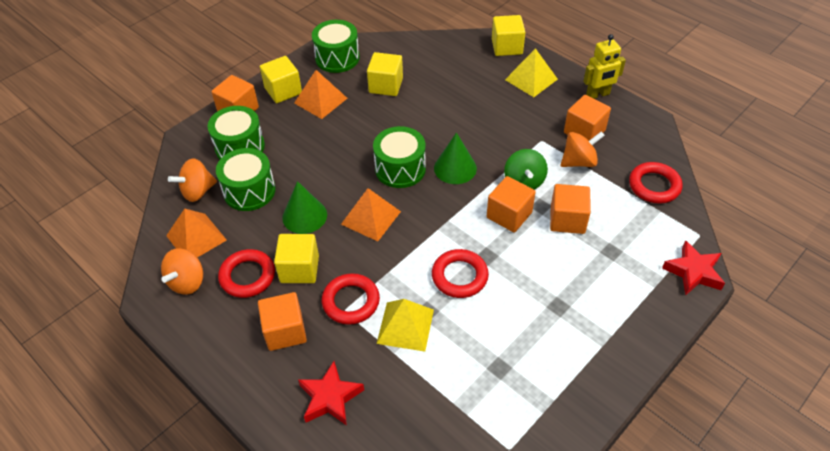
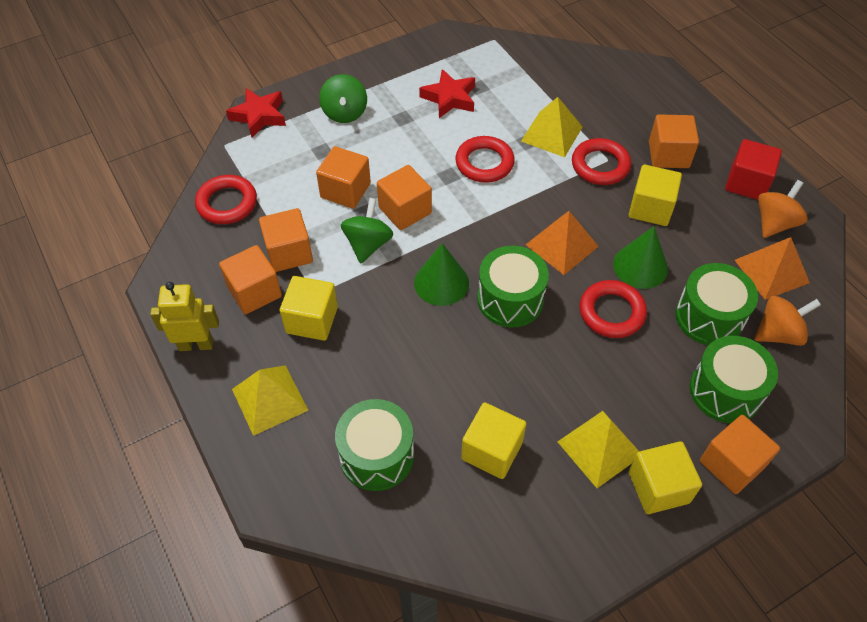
camera: 165 degrees left, 5 degrees up
red ring [218,249,275,298] -> red ring moved to [580,280,647,338]
orange pyramid [294,70,347,119] -> yellow pyramid [557,411,639,488]
red star [298,361,364,426] -> red star moved to [419,69,475,118]
green drum [312,20,360,73] -> green drum moved to [335,399,414,491]
yellow cube [492,15,525,56] -> yellow cube moved to [280,276,338,341]
orange spinning top [561,131,605,167] -> orange cube [259,208,313,272]
none -> green spinning top [319,74,367,123]
none -> red cube [725,139,782,200]

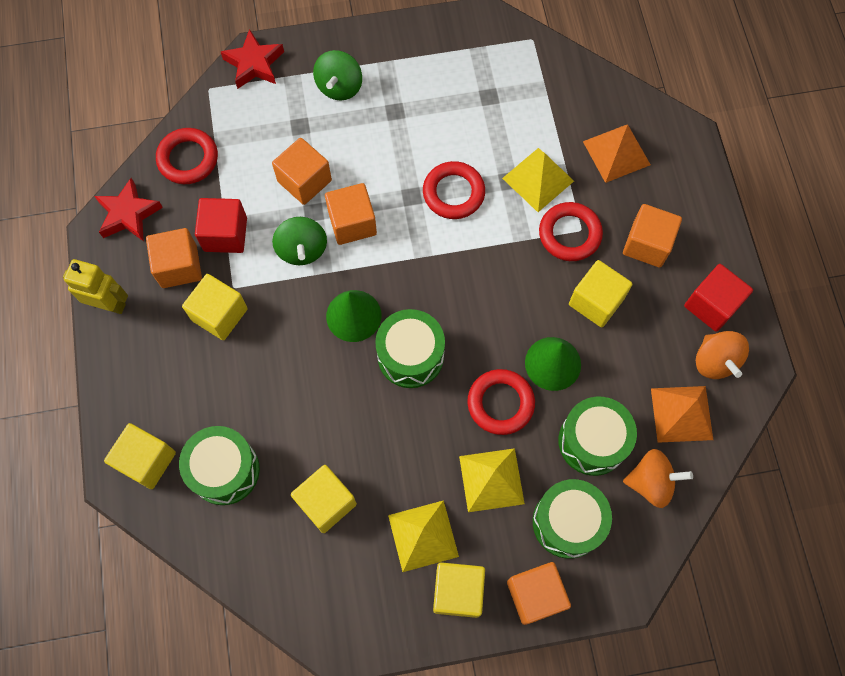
camera: 20 degrees right, 15 degrees up
yellow pyramid [232,365,309,436] -> yellow pyramid moved to [459,448,525,512]
orange cube [259,208,313,272] -> red cube [195,198,247,253]
green spinning top [341,198,393,263] -> green spinning top turned 135 degrees clockwise [272,217,327,265]
red star [419,69,475,118] -> red star moved to [94,178,163,241]
orange pyramid [525,211,599,275] -> orange pyramid moved to [583,124,651,183]
orange spinning top [758,180,808,238] -> orange spinning top turned 105 degrees clockwise [696,331,749,379]
none -> yellow cube [104,423,176,489]

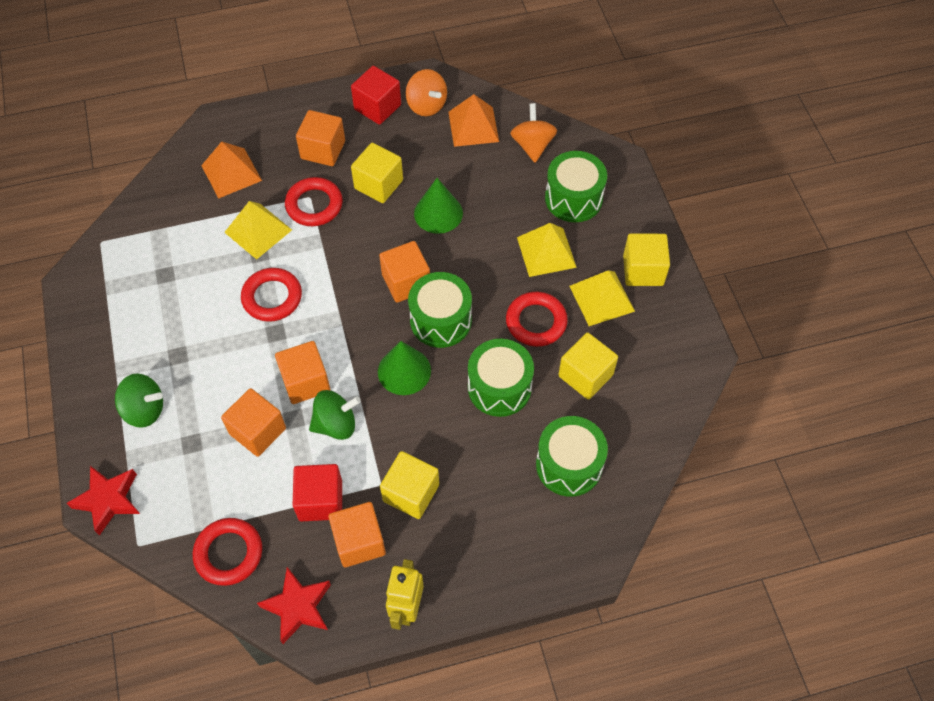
camera: 95 degrees left, 10 degrees down
yellow cube [104,423,176,489] -> none
red ring [468,369,535,435] -> red ring moved to [506,292,568,347]
orange cube [507,562,571,625] -> orange cube moved to [379,241,430,303]
green drum [558,397,637,476] -> green drum moved to [468,339,534,417]
orange spinning top [696,331,749,379] -> orange spinning top turned 75 degrees clockwise [406,69,447,116]

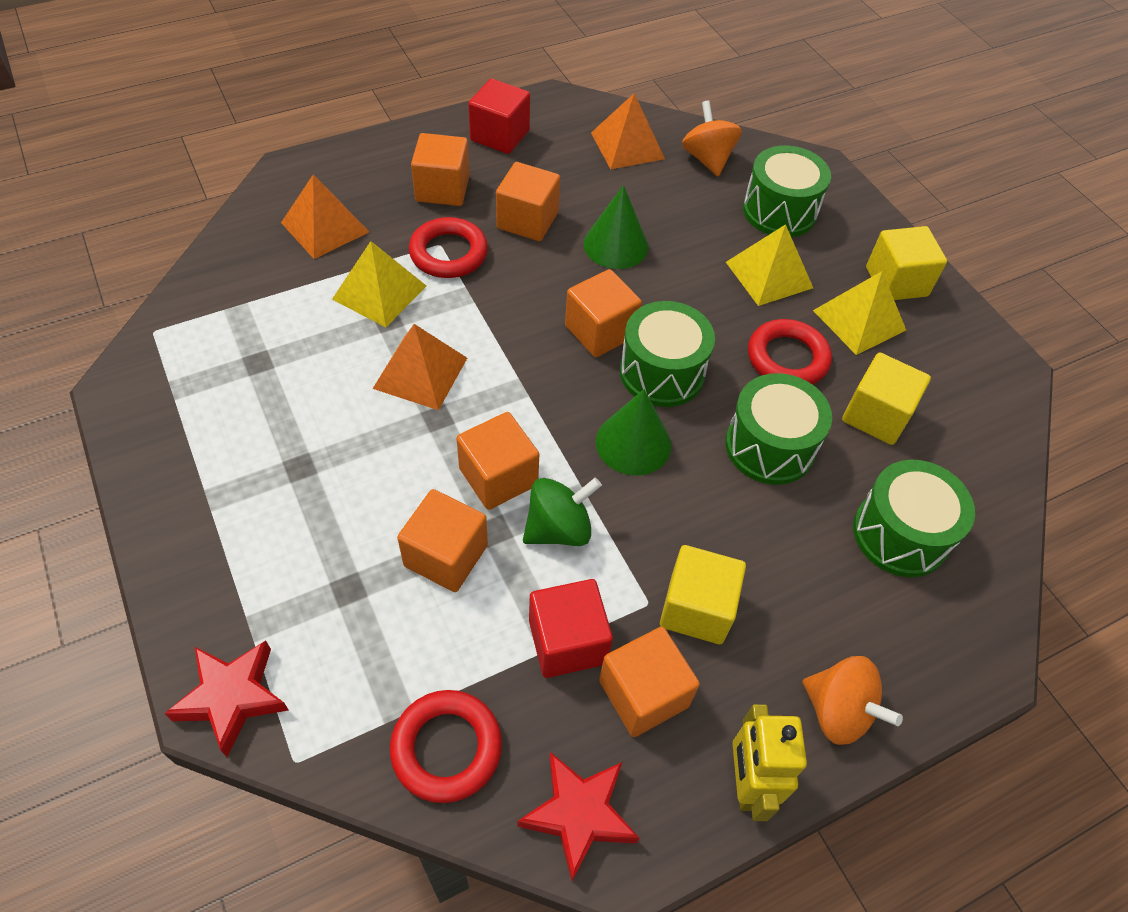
camera: 15 degrees left, 5 degrees down
green spinning top [115,373,163,428] -> none
red ring [241,268,302,322] -> orange pyramid [373,324,467,410]
yellow cube [351,143,403,203] -> orange cube [496,162,560,241]
orange spinning top [406,69,447,116] -> orange spinning top moved to [803,656,903,745]

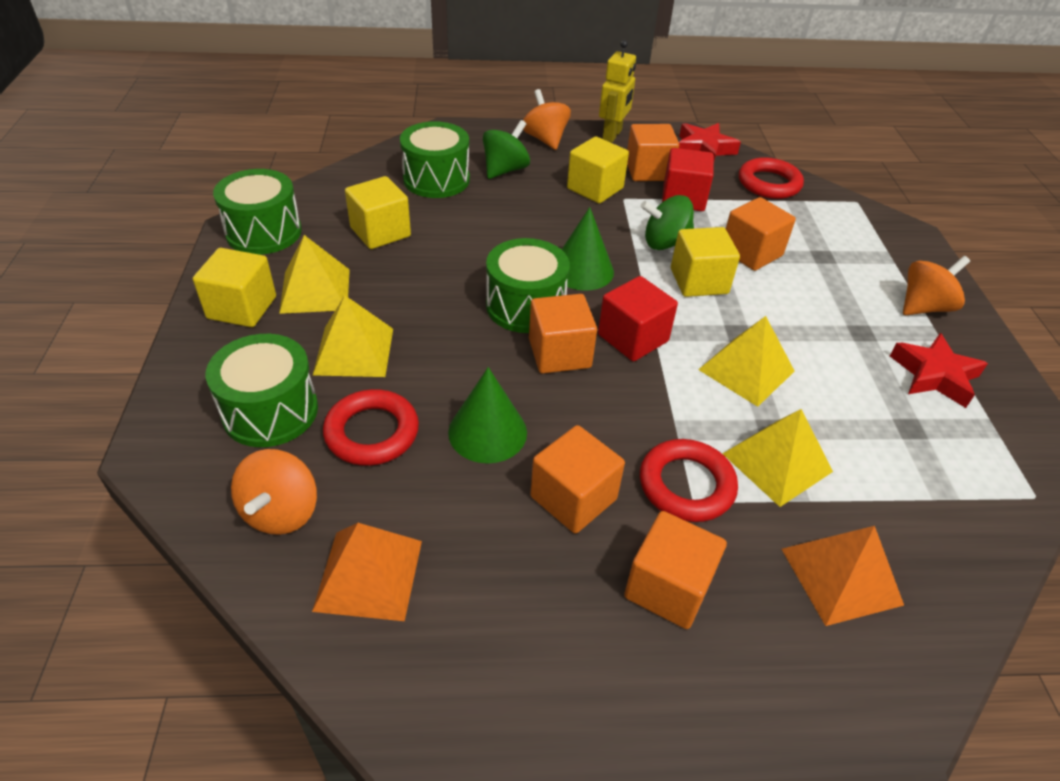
camera: 155 degrees left, 10 degrees down
red star [164,641,289,757] -> red star moved to [890,333,988,408]
orange pyramid [373,324,467,410] -> yellow pyramid [698,316,795,407]
orange cube [456,412,539,510] -> yellow cube [671,227,740,297]
red cube [468,79,530,154] -> red cube moved to [598,276,678,362]
green drum [725,373,832,485] -> green drum moved to [213,169,302,255]
red ring [748,319,832,385] -> red ring moved to [323,389,419,466]
none -> green spinning top [483,120,530,179]
none -> orange spinning top [903,256,970,315]

